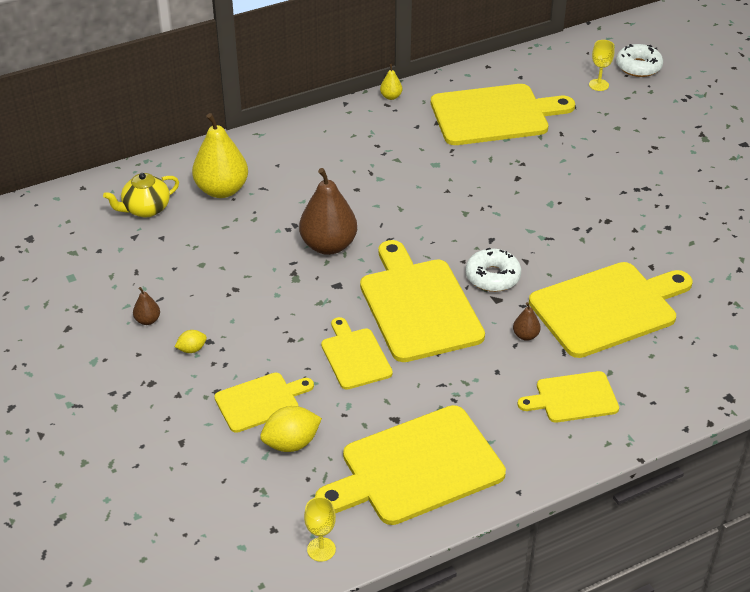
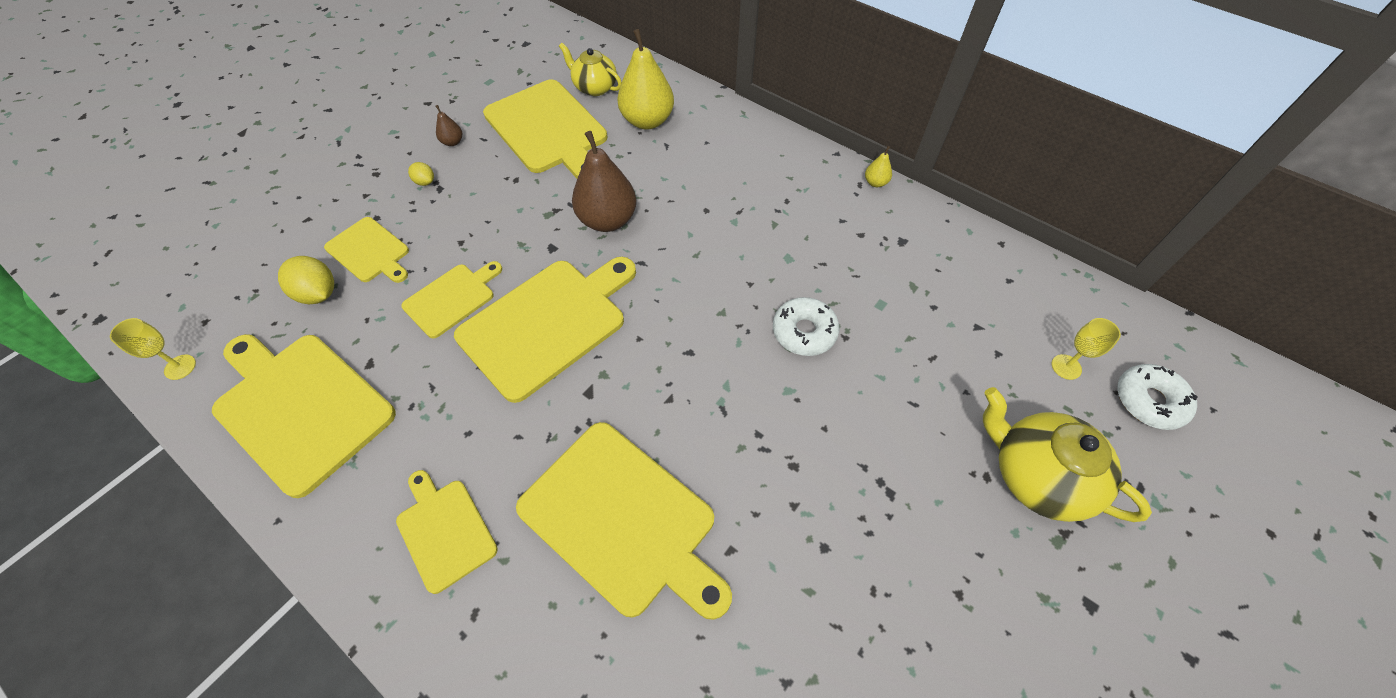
camera: 65 degrees right, 15 degrees up
yellow cutting board [431,84,575,145] -> yellow cutting board moved to [483,79,607,178]
white donut [466,248,521,292] -> white donut moved to [773,297,839,356]
brown pear [513,302,541,341] -> none
none -> yellow teapot [983,387,1152,522]

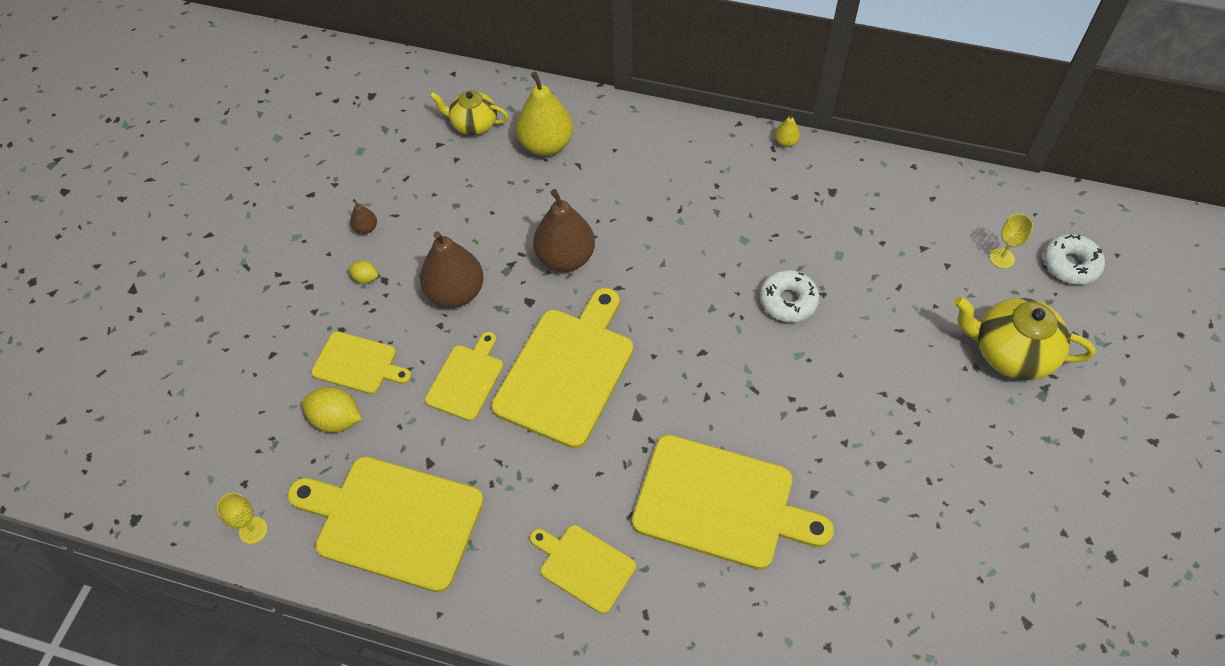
camera: 20 degrees left, 0 degrees up
yellow cutting board [483,79,607,178] -> none
none -> brown pear [420,231,484,308]

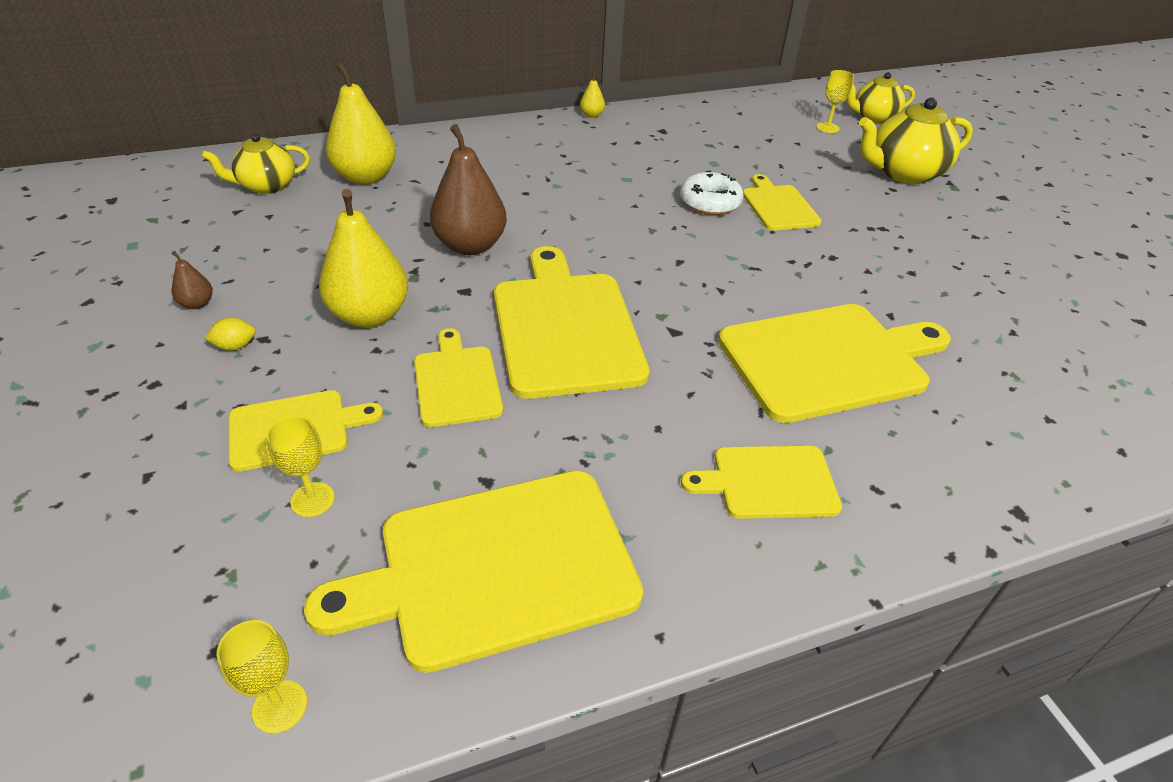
camera: 40 degrees left, 15 degrees down
yellow lemon [302,387,362,433] -> yellow goblet [267,415,335,517]
brown pear [420,231,484,308] -> yellow pear [319,189,408,328]
white donut [1044,234,1105,285] -> yellow teapot [846,72,915,123]
none -> yellow cutting board [743,174,822,231]

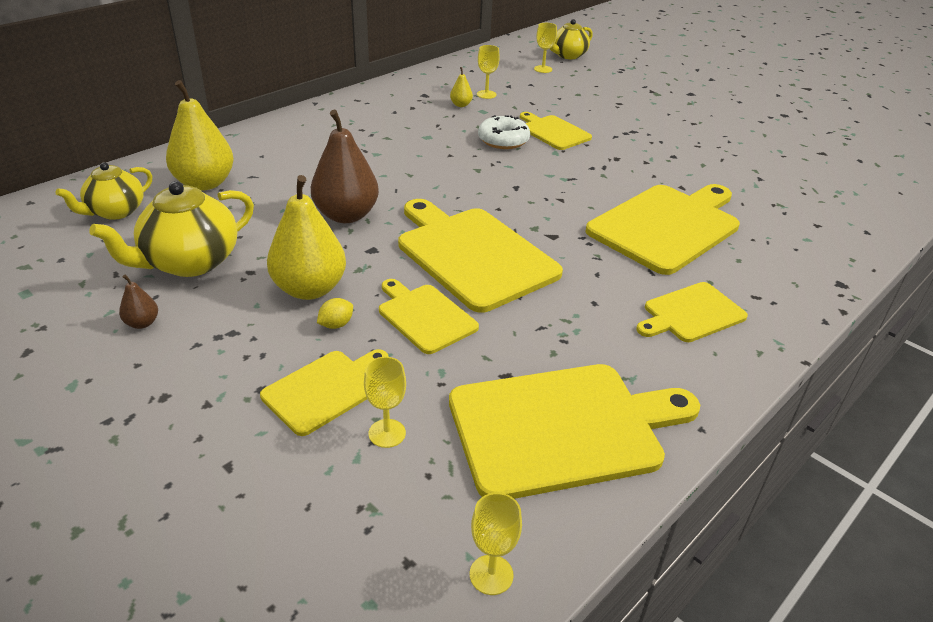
camera: 25 degrees left, 5 degrees down
yellow lemon [204,317,256,351] -> yellow lemon moved to [317,298,353,329]
yellow cutting board [304,471,643,673] -> yellow cutting board turned 150 degrees counterclockwise [449,364,700,499]
yellow pear [580,72,605,118] -> yellow pear moved to [450,67,473,107]
yellow teapot [859,97,973,184] -> yellow teapot moved to [89,181,254,277]
none -> yellow goblet [477,45,500,99]

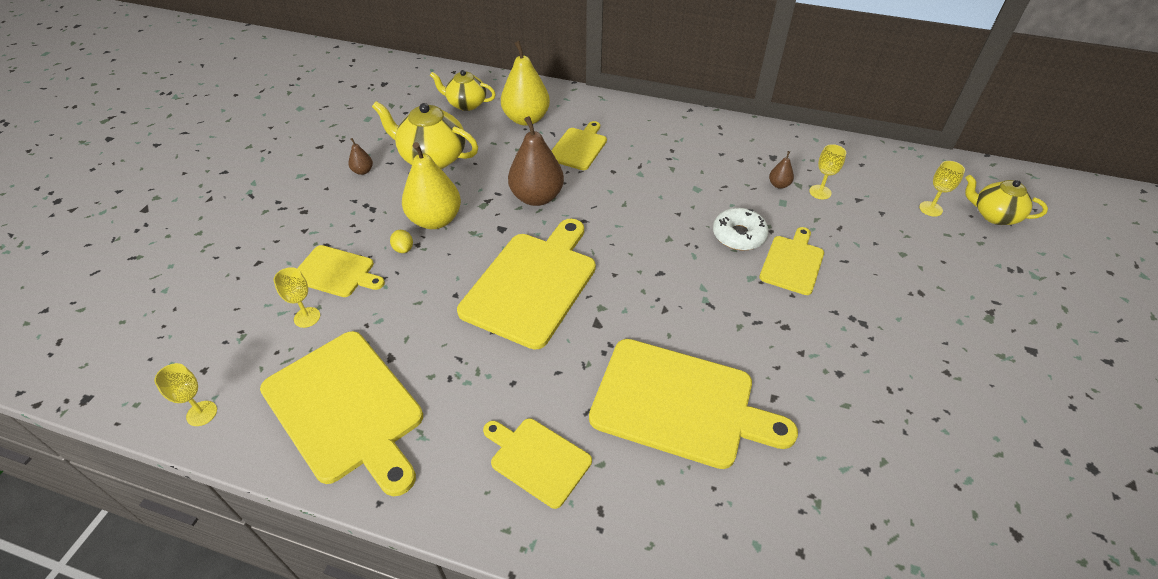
camera: 65 degrees right, 10 degrees up
yellow lemon [317,298,353,329] -> yellow lemon turned 45 degrees clockwise [390,230,413,253]
yellow cutting board [379,279,479,354] -> yellow cutting board moved to [551,121,607,170]
yellow pear [450,67,473,107] -> brown pear [769,151,794,189]

